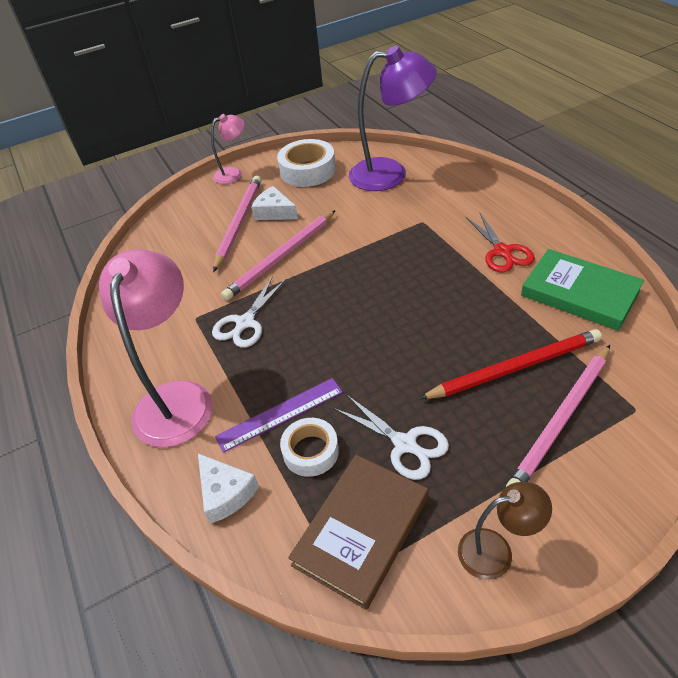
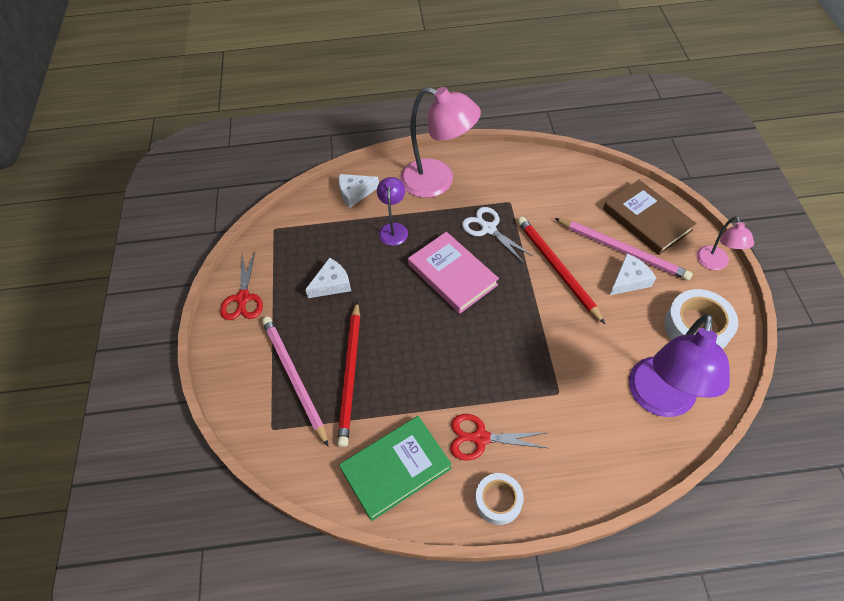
camera: 110 degrees right, 10 degrees up
purple ruler [215,378,343,453] -> purple lamp [377,177,408,246]
pink pencil [221,210,336,301] -> red pencil [517,216,605,324]
white tape [280,418,339,477] -> white tape moved to [475,473,524,525]
brown book [288,455,428,610] -> brown book moved to [603,180,697,255]
white scissors [334,395,449,480] -> white cheese [305,258,351,298]
brown lamp [458,482,552,580] -> red scissors [220,252,263,320]
none -> pink book [408,232,499,314]

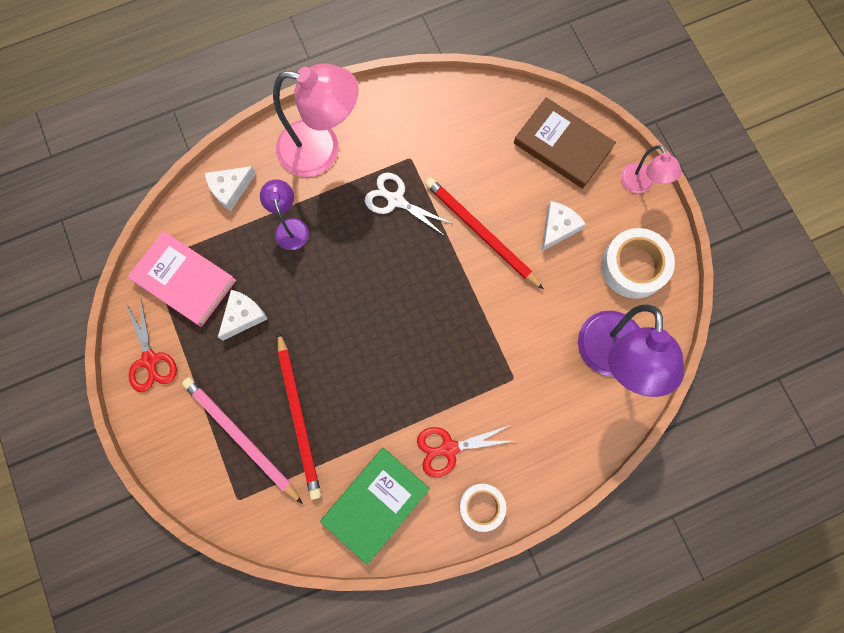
camera: 20 degrees left, 20 degrees up
pink book [408,232,499,314] -> pink book moved to [127,231,236,327]
pink pencil [555,218,693,281] -> none

